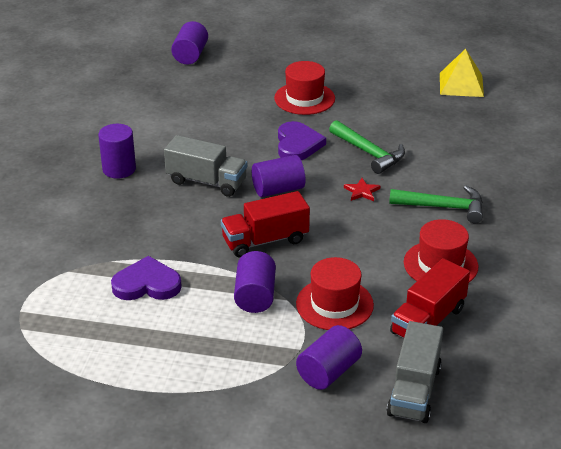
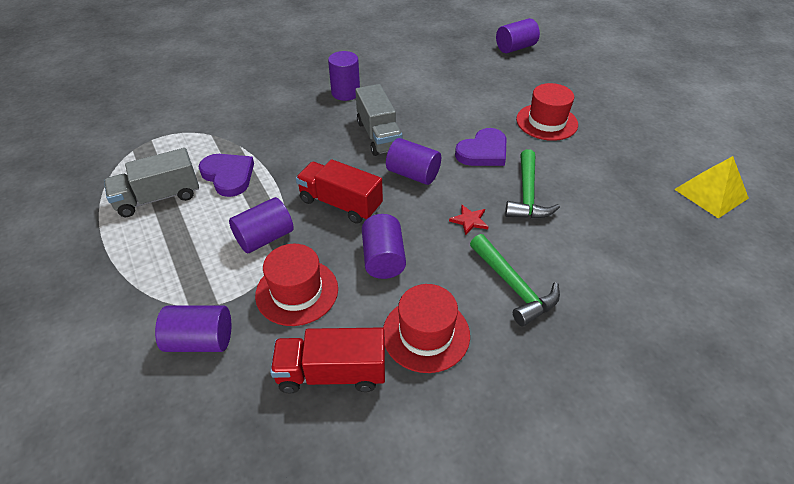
camera: 50 degrees right, 10 degrees up
grey truck [387,321,443,423] -> grey truck moved to [104,148,199,217]
none -> purple cylinder [362,214,406,279]

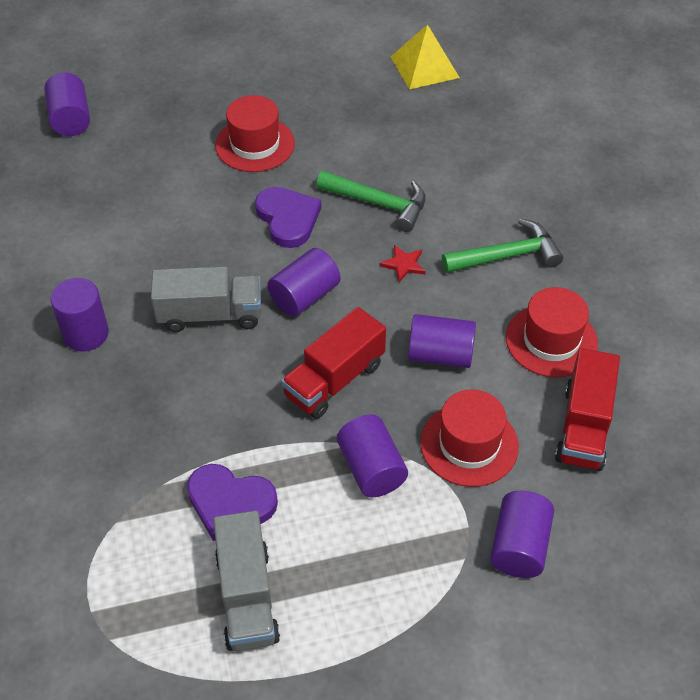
camera: 75 degrees left, 5 degrees up
purple heart [199,154,254,197] -> purple heart turned 135 degrees counterclockwise [187,464,278,541]

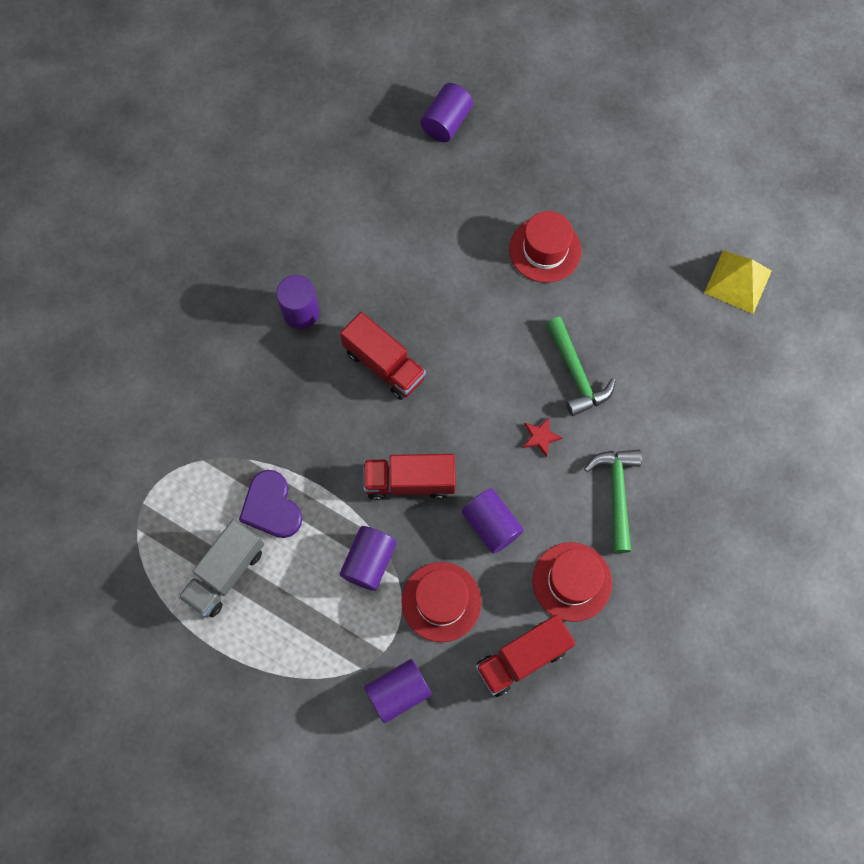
camera: 45 degrees right, 20 degrees up
grey truck [151,266,261,332] -> red truck [340,312,426,400]
purple heart [255,187,321,248] -> none
purple cylinder [267,248,340,317] -> none
green hammer [442,218,563,273] -> green hammer turned 120 degrees counterclockwise [584,449,642,553]

